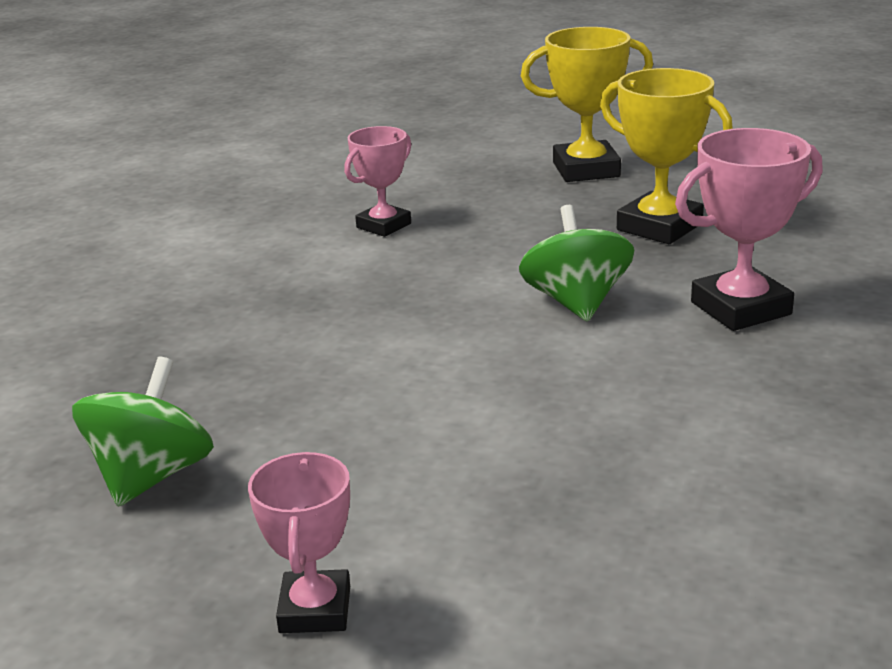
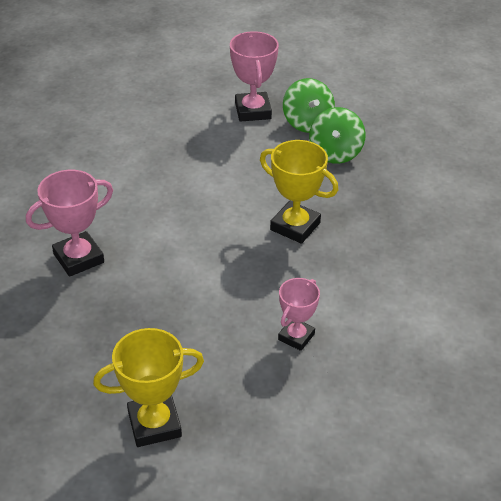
camera: 170 degrees right, 15 degrees up
pink trophy [248,452,350,633] -> pink trophy [230,31,279,122], size x1.54
green spinning top [519,205,634,322] -> green spinning top moved to [283,78,335,133]
yellow trophy [600,68,733,244] -> yellow trophy moved to [260,140,338,244]

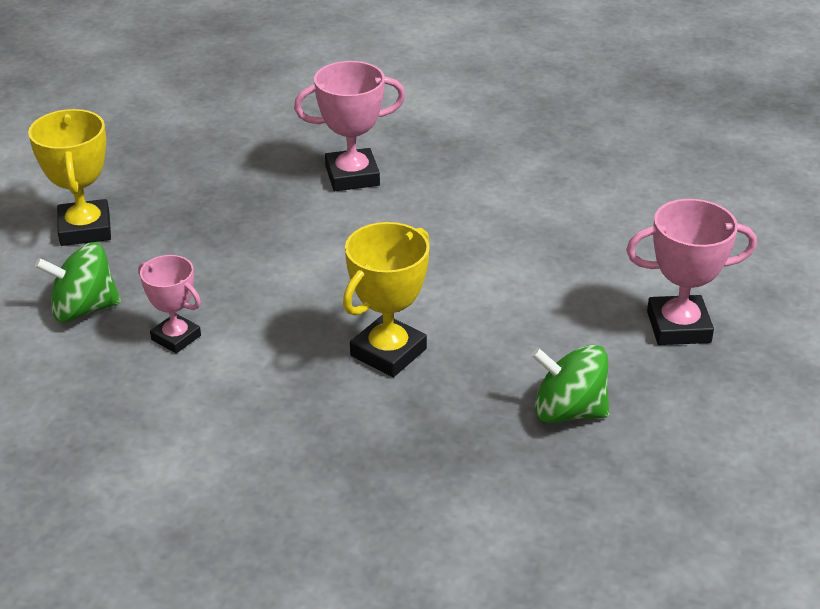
camera: 95 degrees right, 5 degrees down
pink trophy [26,170,113,277] -> pink trophy turned 75 degrees counterclockwise [294,61,405,191]
green spinning top [283,78,335,133] -> green spinning top moved to [35,242,121,322]

